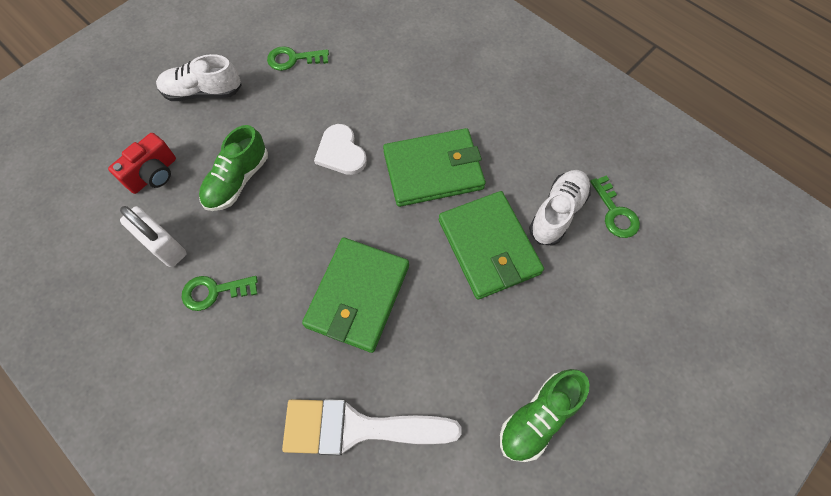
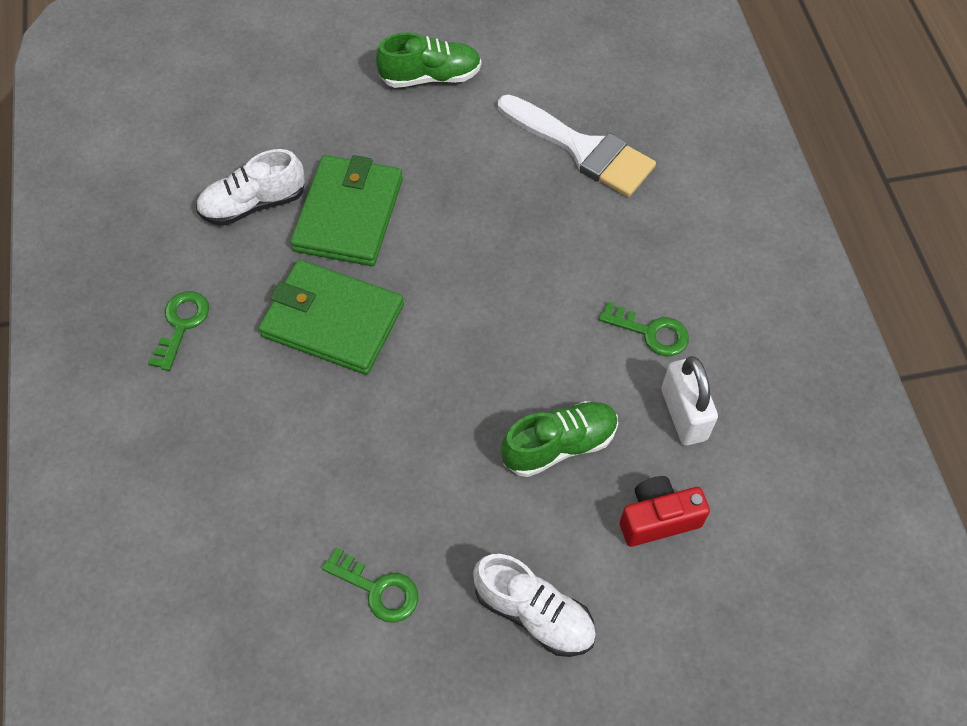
camera: 145 degrees left, 5 degrees down
green wallet [302,237,409,353] -> none
white heart [314,124,367,175] -> none
green key [590,175,640,238] -> green key moved to [148,291,209,371]

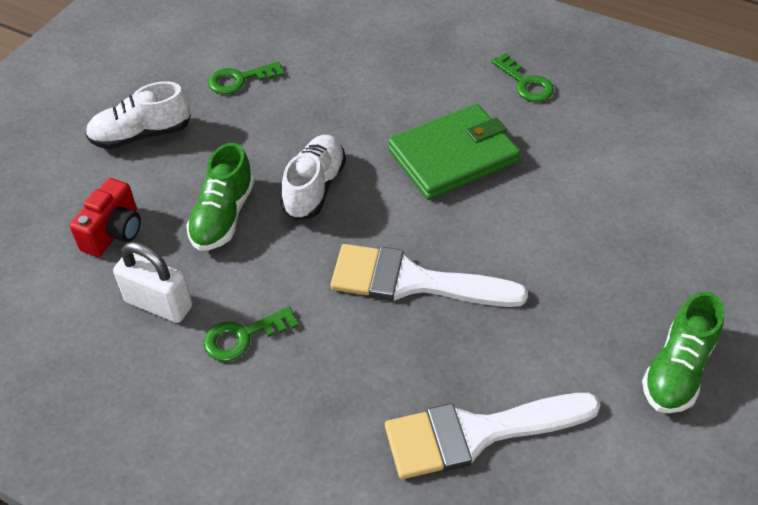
camera: 130 degrees right, 10 degrees down
white shoe [196,149,305,226] -> white shoe moved to [281,135,346,220]
green wallet [290,155,403,266] -> none
none -> white brush [331,244,528,307]

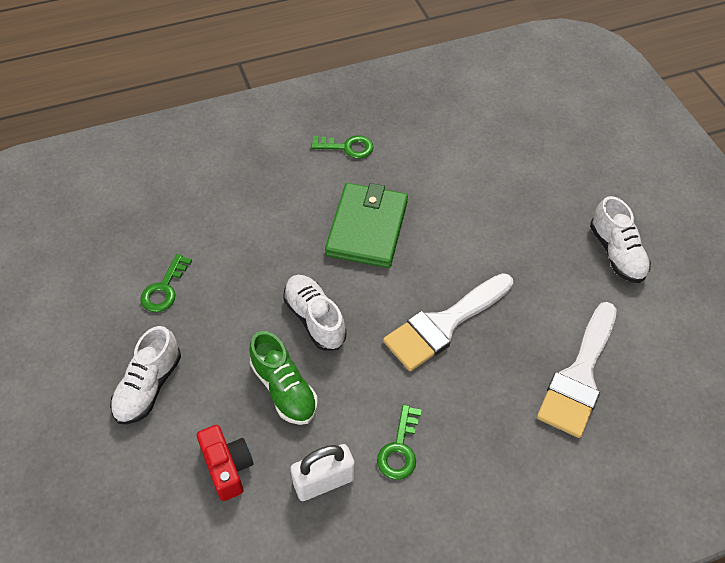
camera: 50 degrees left, 5 degrees up
green shoe [642,291,725,413] -> white shoe [590,196,651,283]

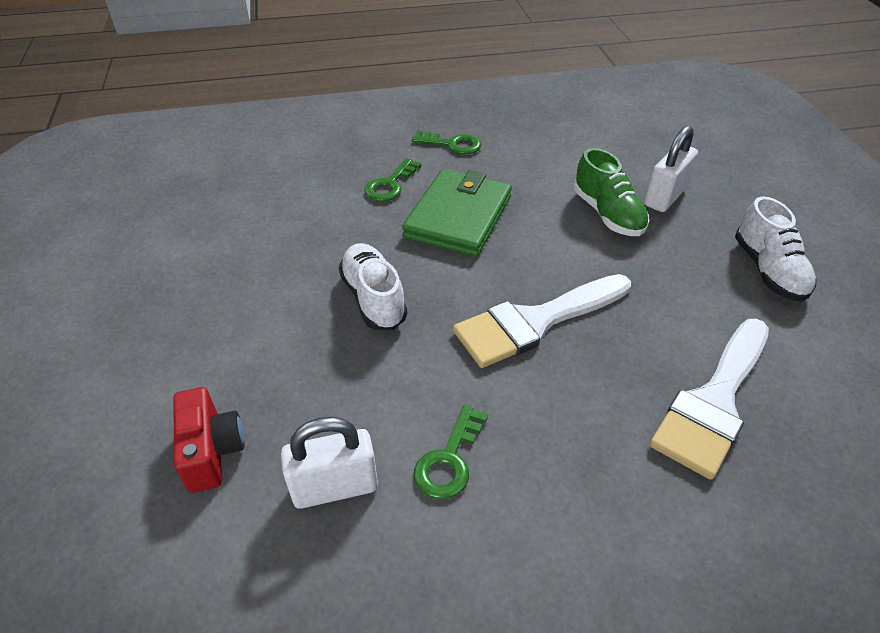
camera: 10 degrees right, 10 degrees down
white shoe [110,326,181,424] -> none
green key [140,254,192,312] -> green key moved to [364,158,422,202]
green shoe [249,331,318,425] -> green shoe moved to [574,148,649,236]
none -> white padlock [644,126,698,212]

